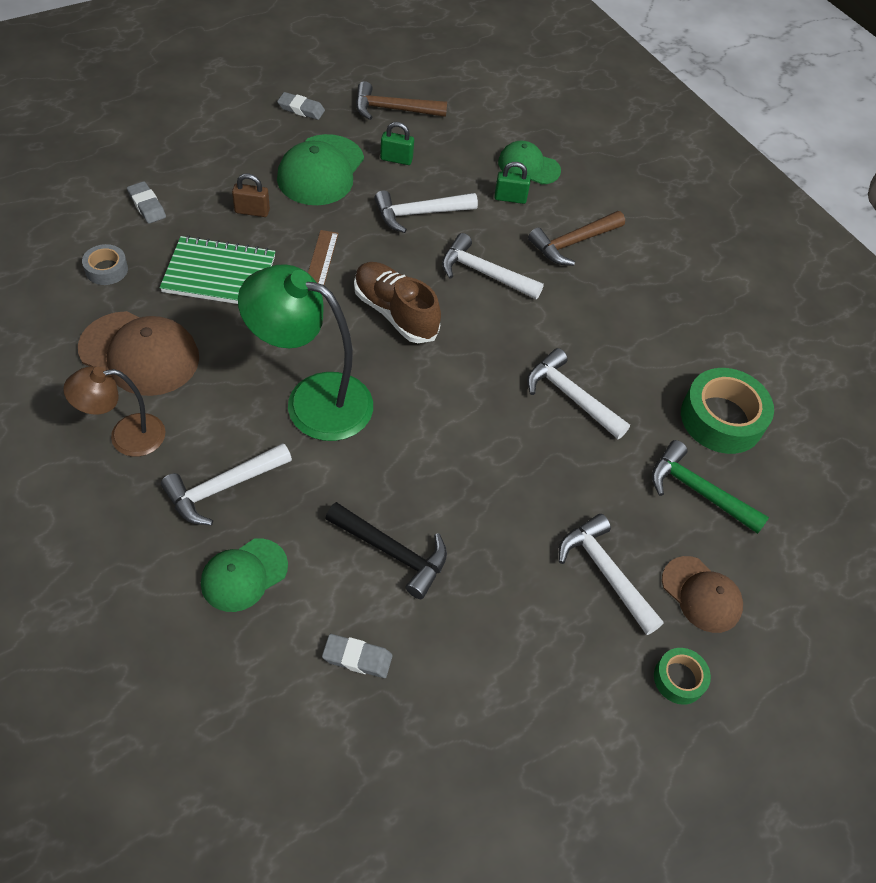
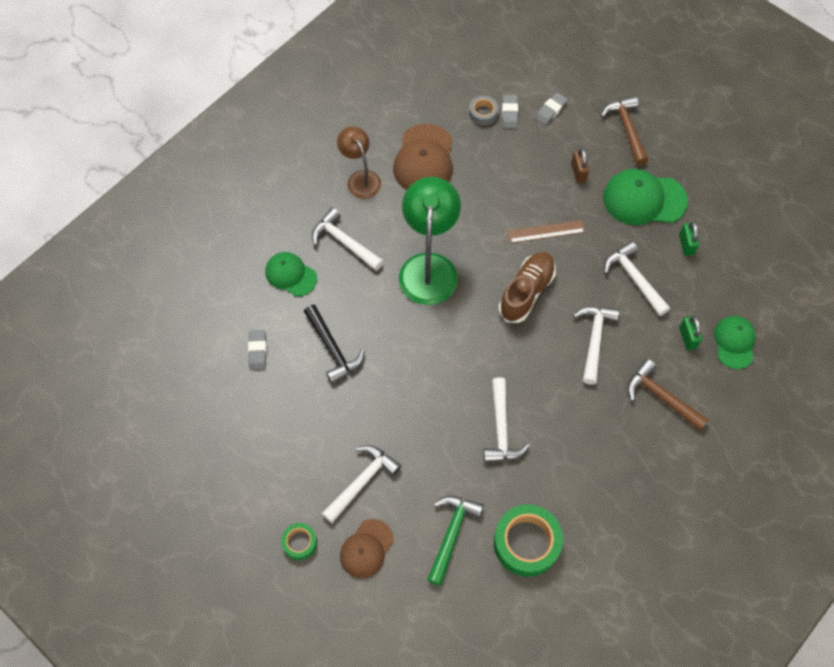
camera: 80 degrees right, 10 degrees up
green notebook [160,235,275,304] -> none
grey eraser [277,92,325,120] -> grey eraser moved to [502,95,518,129]
black hammer [325,502,447,599] -> black hammer turned 45 degrees counterclockwise [304,305,365,384]
brown hammer [356,81,447,120] -> brown hammer moved to [601,96,648,166]
white hammer [527,348,630,439] -> white hammer turned 150 degrees clockwise [483,377,530,463]

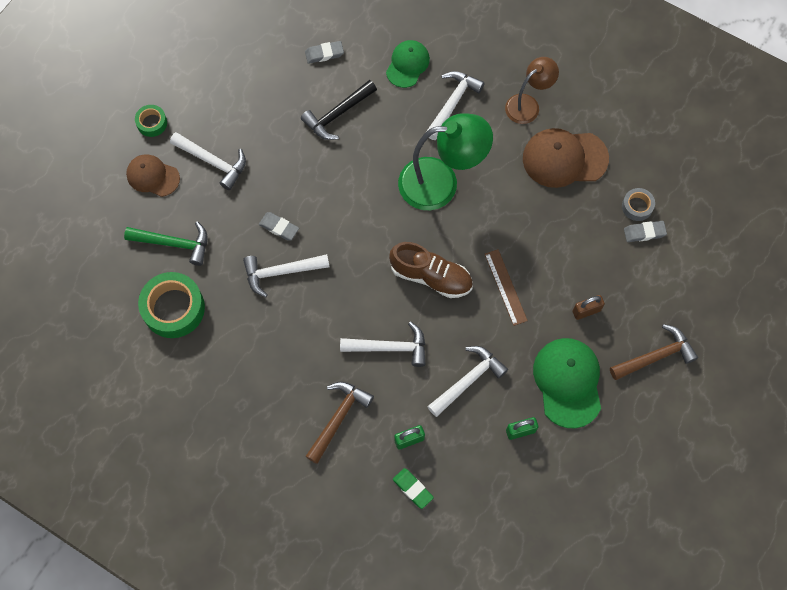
camera: 80 degrees right, 5 degrees up
grey eraser [535,92,568,126] -> grey eraser moved to [259,212,299,241]
green cap [714,316,756,369] -> green eraser [393,468,434,509]

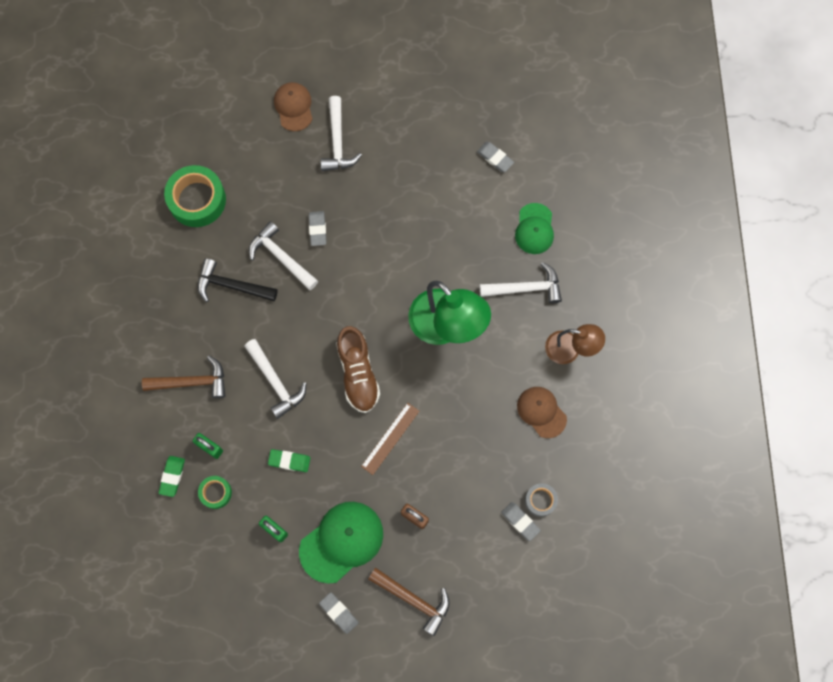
camera: 55 degrees right, 5 degrees up
green hammer [124,222,207,266] -> none
green tape [135,105,167,137] -> green tape moved to [198,476,232,509]
black hammer [301,80,377,140] -> black hammer moved to [198,258,278,302]
green cap [386,40,430,88] -> green cap turned 105 degrees clockwise [515,203,554,254]
white hammer [427,346,508,417] -> green eraser [268,449,310,472]
brown cap [523,128,609,188] -> brown cap [517,387,567,438], size x0.64
none -> grey eraser [319,592,359,634]

